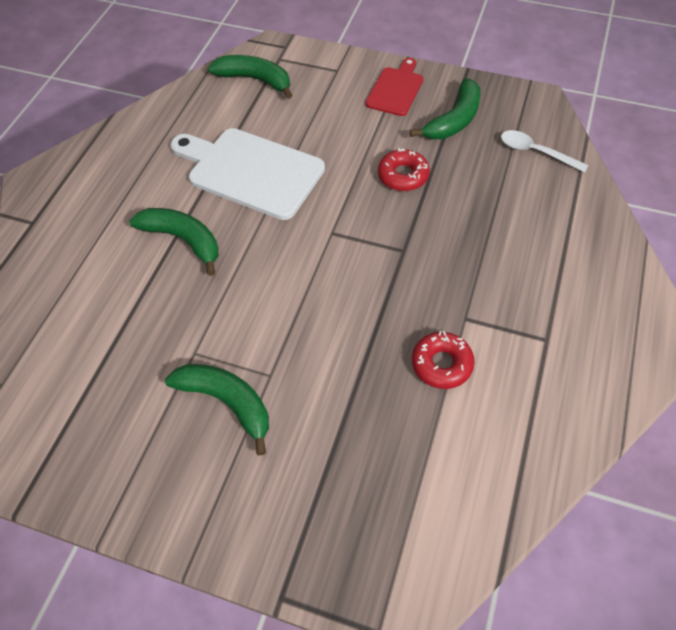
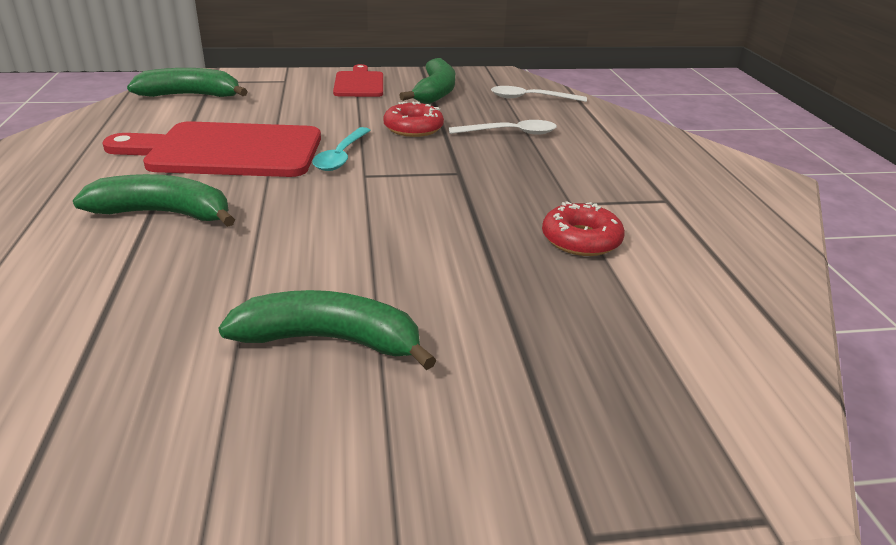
camera: 30 degrees left, 25 degrees down
white cutting board [171,128,325,220] -> red cutting board [102,121,321,177]
none -> turquoise spoon [312,127,371,171]
none -> white spoon [449,120,557,135]

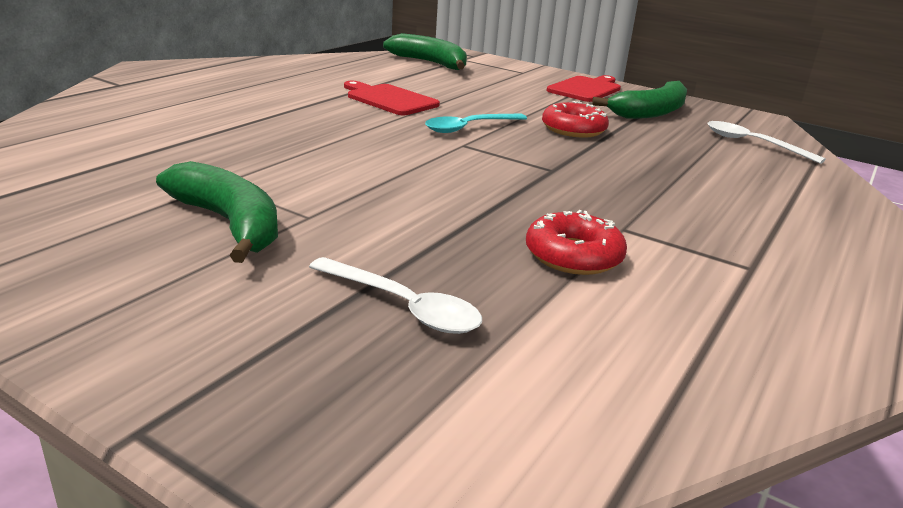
camera: 40 degrees right, 5 degrees down
green banana [73,174,235,227] -> none
red cutting board [102,121,321,177] -> red cutting board [344,81,440,115], size x0.56
white spoon [449,120,557,135] -> white spoon moved to [309,257,482,334]

